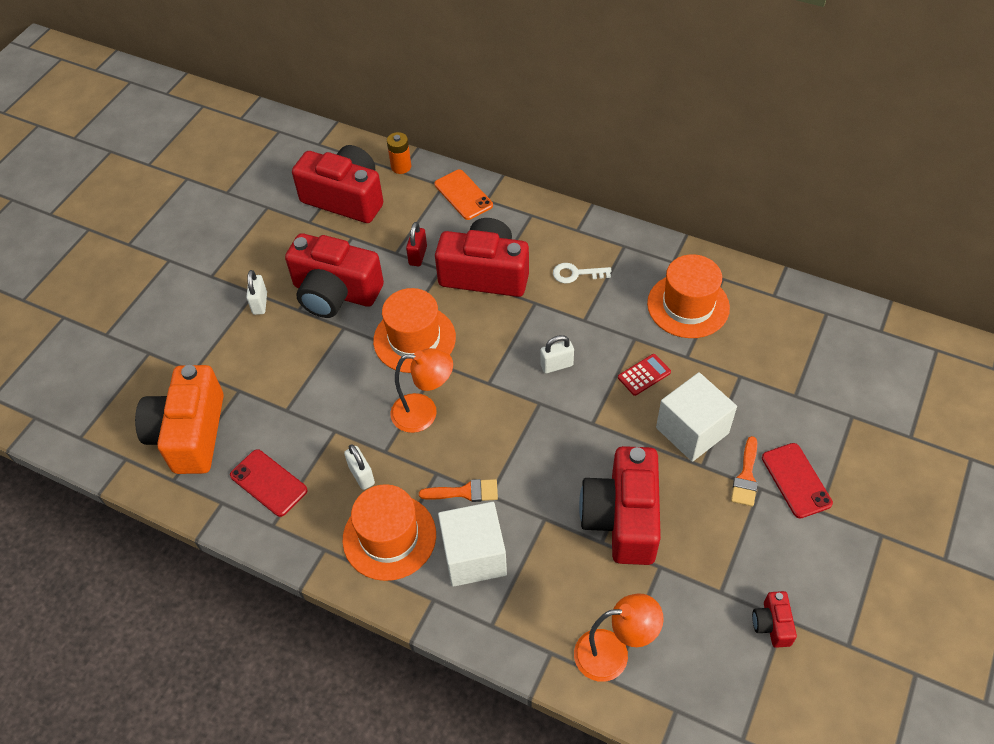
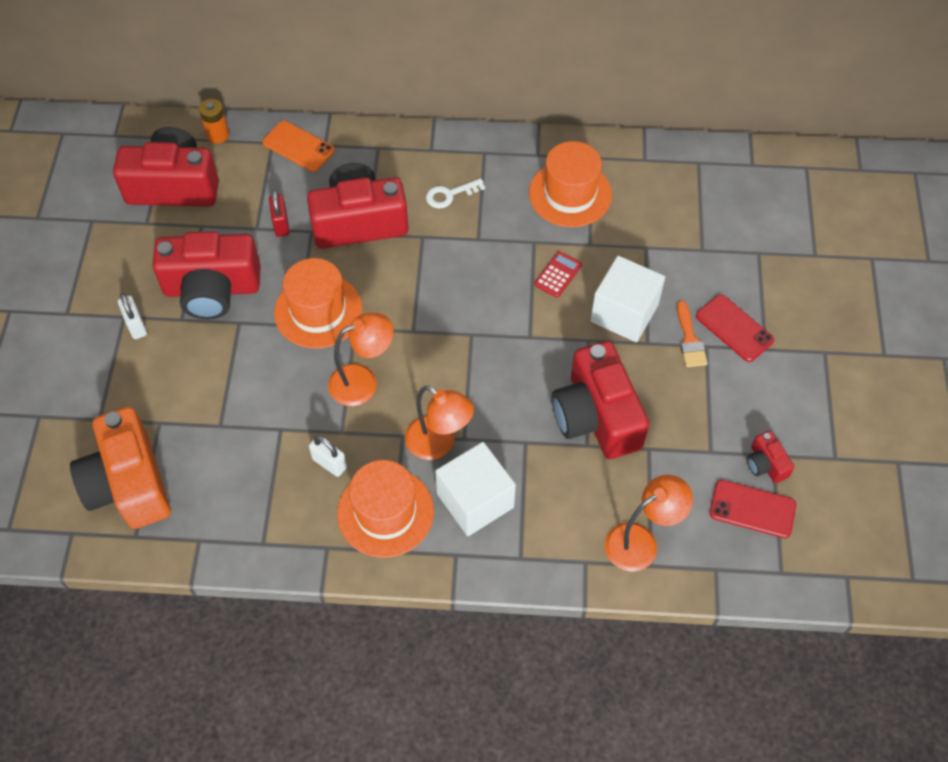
camera: 25 degrees left, 5 degrees up
red phone [230,449,308,517] -> red phone moved to [709,480,796,538]
orange brush [419,479,498,502] -> orange lamp [405,385,474,460]
white padlock [540,335,574,373] -> none

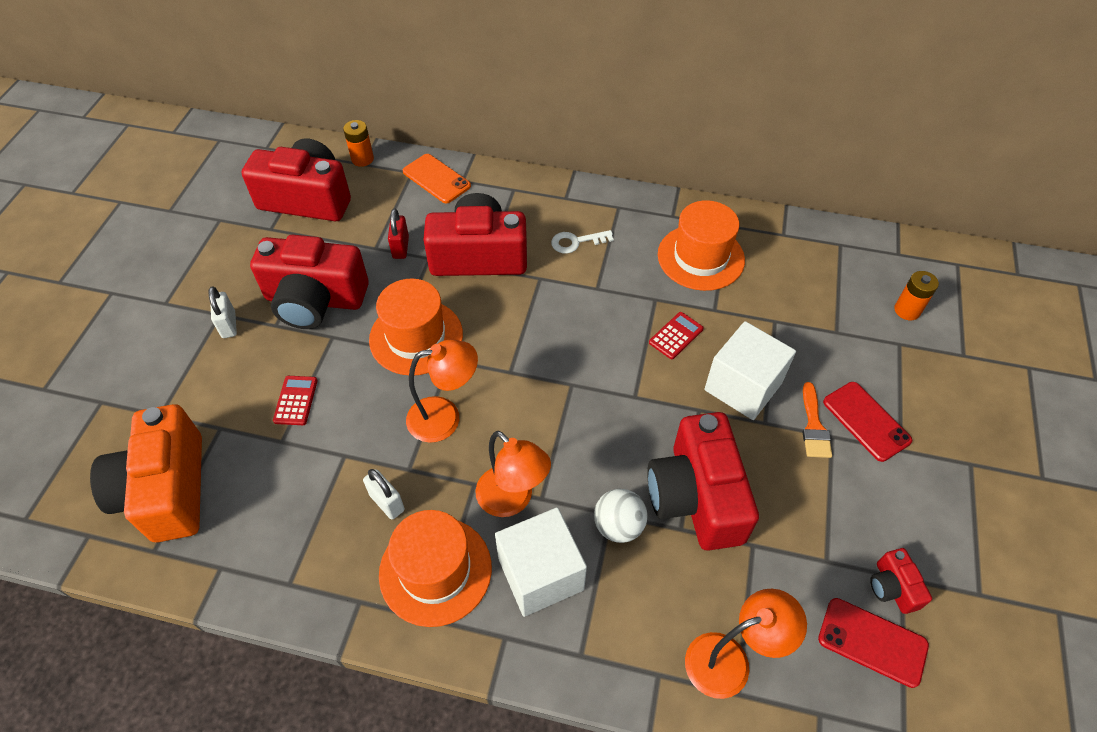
camera: 10 degrees right, 5 degrees down
none -> red calculator [273,376,318,425]
none -> white ball [594,488,647,543]
none -> orange battery [894,271,939,320]

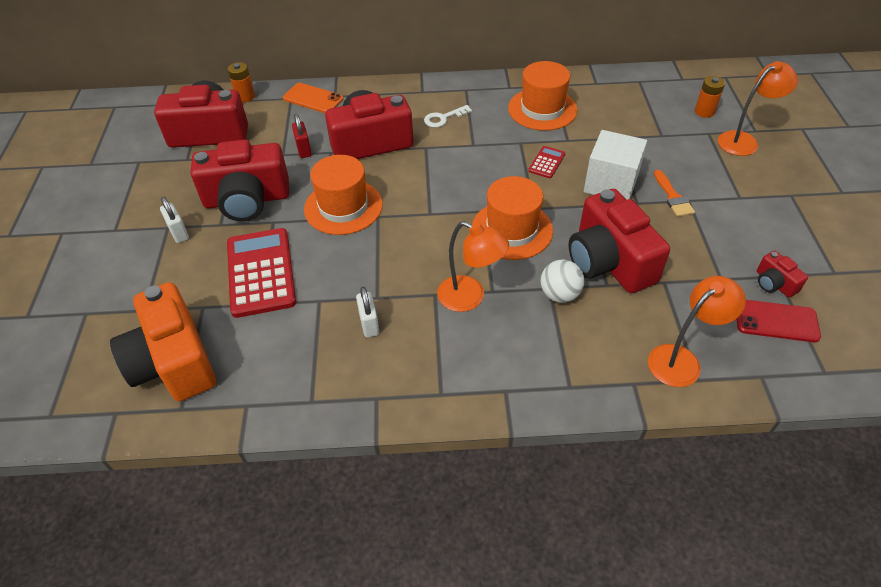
camera: 15 degrees left, 5 degrees down
red calculator [273,376,318,425] -> red calculator [227,228,296,318], size x2.18
white padlock [363,469,405,519] -> white padlock turned 45 degrees clockwise [356,287,379,338]
orange hat [379,510,492,627] -> orange hat moved to [472,176,553,260]
orange lamp [406,340,478,443] -> orange lamp moved to [718,61,798,156]
white cube [495,508,587,617] -> none
red phone [823,382,912,462] -> none

